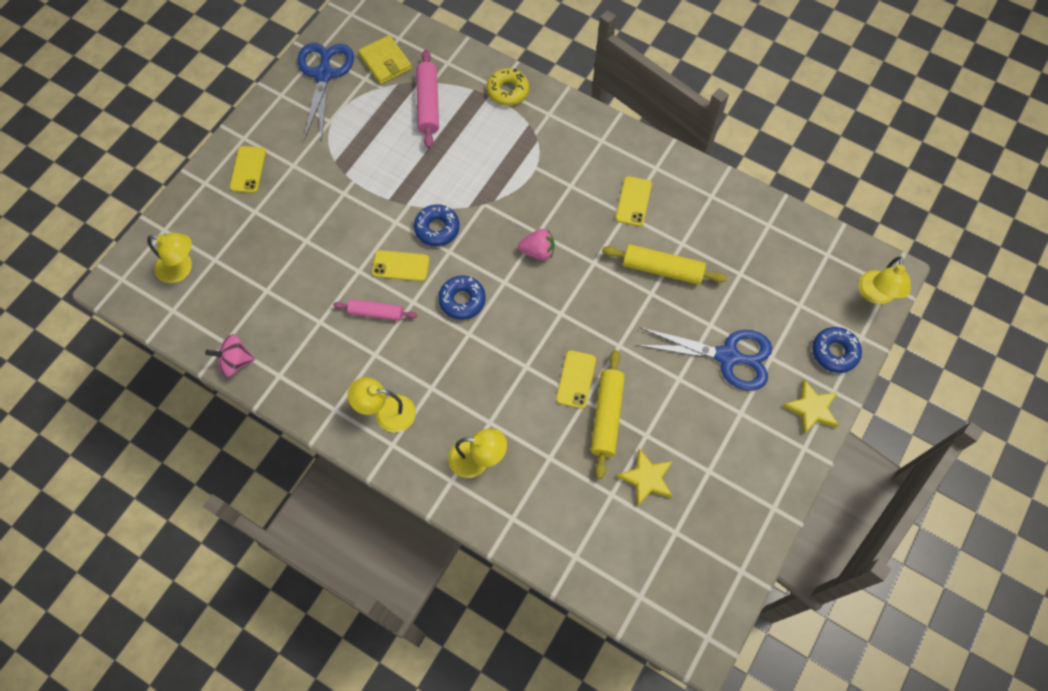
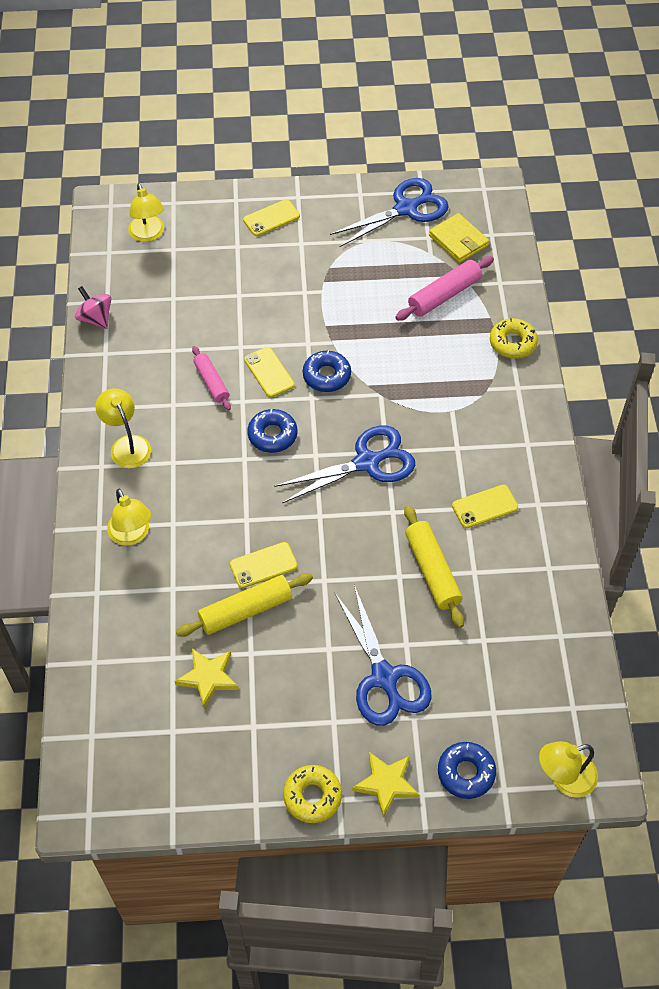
camera: 55 degrees right, 10 degrees down
yellow wallet [358,35,412,84] -> yellow wallet turned 60 degrees counterclockwise [429,213,489,263]
pink strawberry [518,229,555,260] -> blue scissors [274,426,415,503]
none -> yellow donut [283,765,342,823]

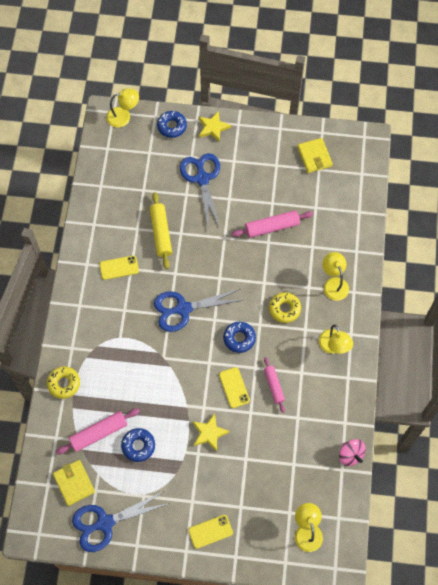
camera: 170 degrees left, 10 degrees up
yellow star [174,648,239,708] -> yellow star moved to [193,413,230,452]
yellow rolling pin [176,573,313,637] -> pink rolling pin [232,210,313,238]
yellow phone [230,542,298,588] -> none
yellow donut [283,765,342,823] -> yellow donut moved to [269,292,301,323]
blue donut [303,351,351,392] -> blue donut moved to [121,428,155,462]
none -> yellow wallet [297,138,333,173]

